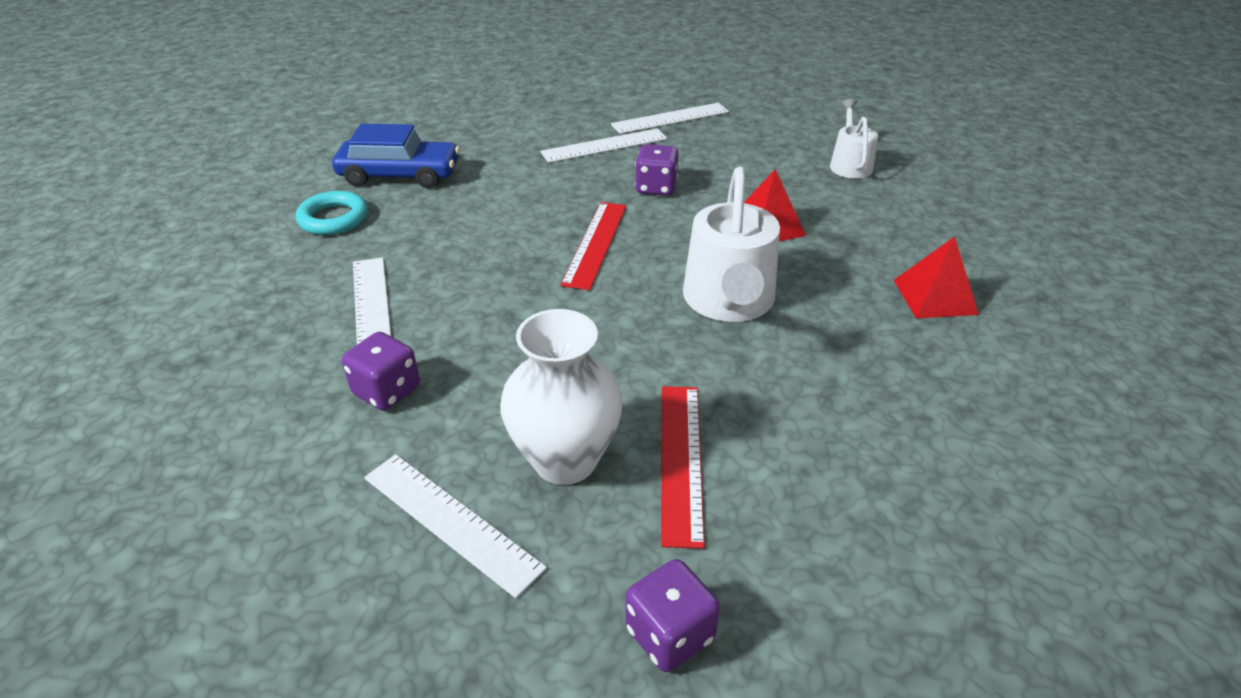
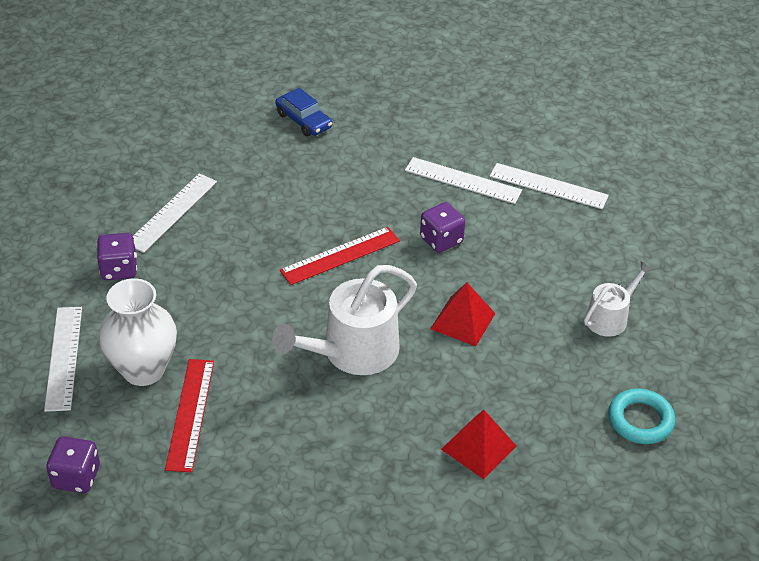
camera: 45 degrees right, 5 degrees up
turquoise ring [296,191,368,235] -> turquoise ring moved to [608,388,675,444]
blue car [332,123,460,188] -> blue car [275,88,332,136], size x0.66
red ruler [661,386,705,549] -> red ruler turned 45 degrees counterclockwise [165,359,214,472]

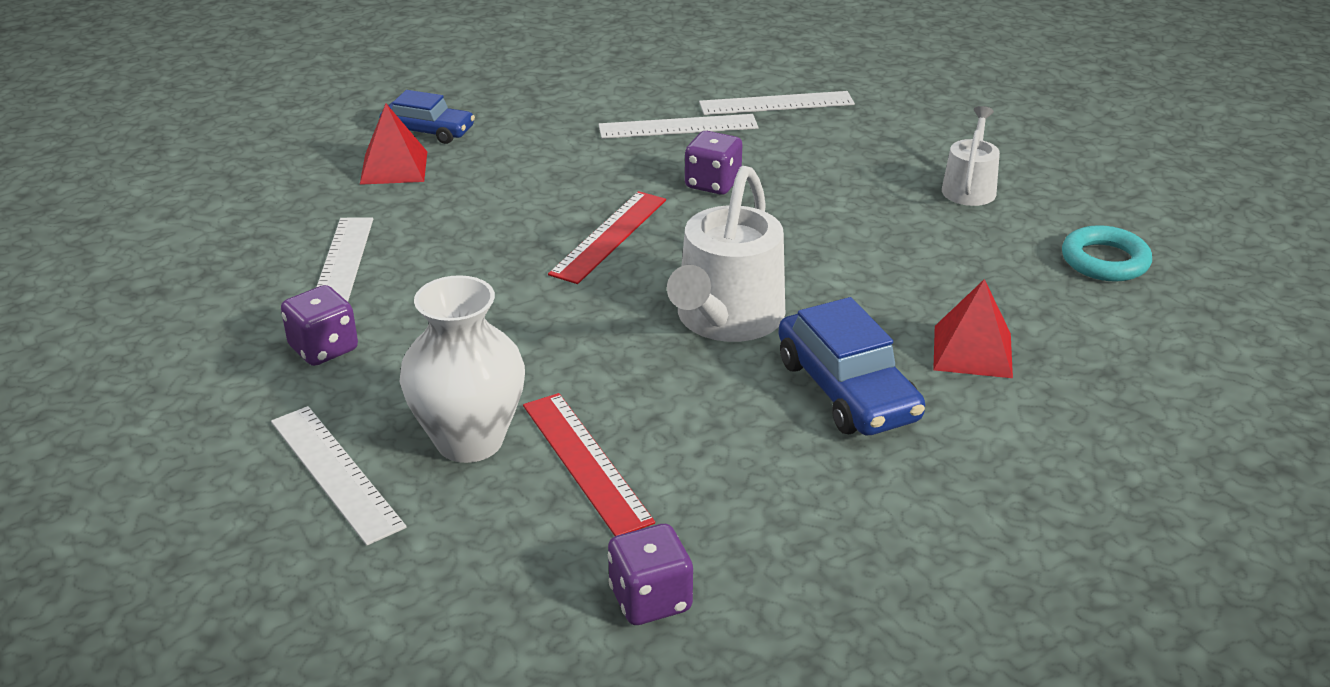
camera: 30 degrees left, 10 degrees down
purple dice [46,437,100,493] -> purple dice moved to [608,524,693,625]
red pyramid [430,283,496,346] -> red pyramid moved to [360,104,427,185]
none -> blue car [778,297,925,435]

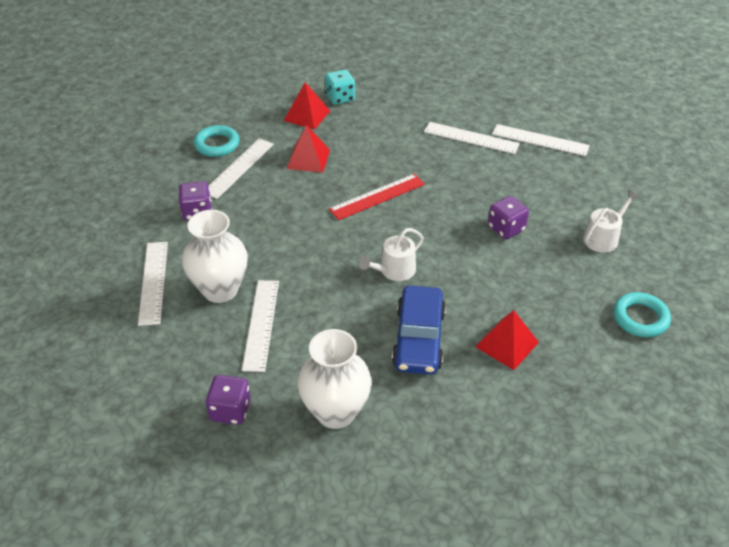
camera: 30 degrees right, 10 degrees up
blue car [379,90,475,144] -> turquoise dice [325,69,355,105]
red ruler [523,393,655,536] -> white ruler [242,280,279,372]
white watering can [667,166,785,342] -> white watering can [359,228,424,281], size x0.57
purple dice [685,131,742,195] -> purple dice moved to [488,196,529,239]
none -> turquoise ring [194,125,239,157]
none -> red pyramid [287,125,330,173]
none -> white vase [297,329,372,429]

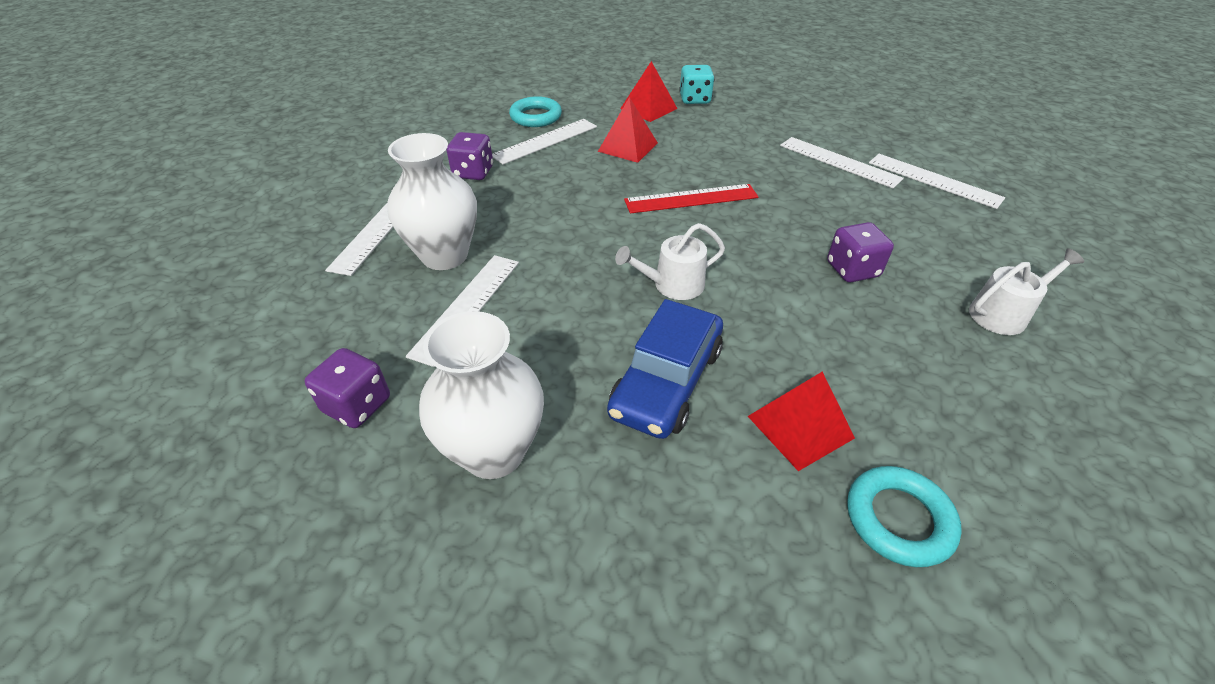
camera: 20 degrees right, 0 degrees up
turquoise ring [613,292,671,337] -> turquoise ring moved to [847,466,962,567]

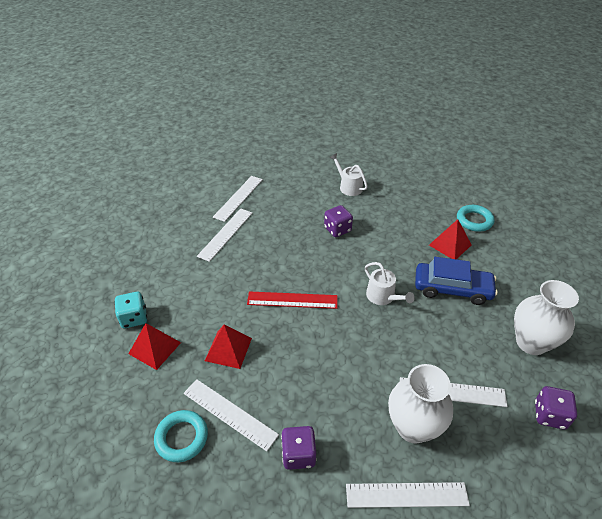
camera: 105 degrees left, 0 degrees up
red ruler [624,184,758,214] -> red ruler turned 60 degrees counterclockwise [247,291,338,309]

